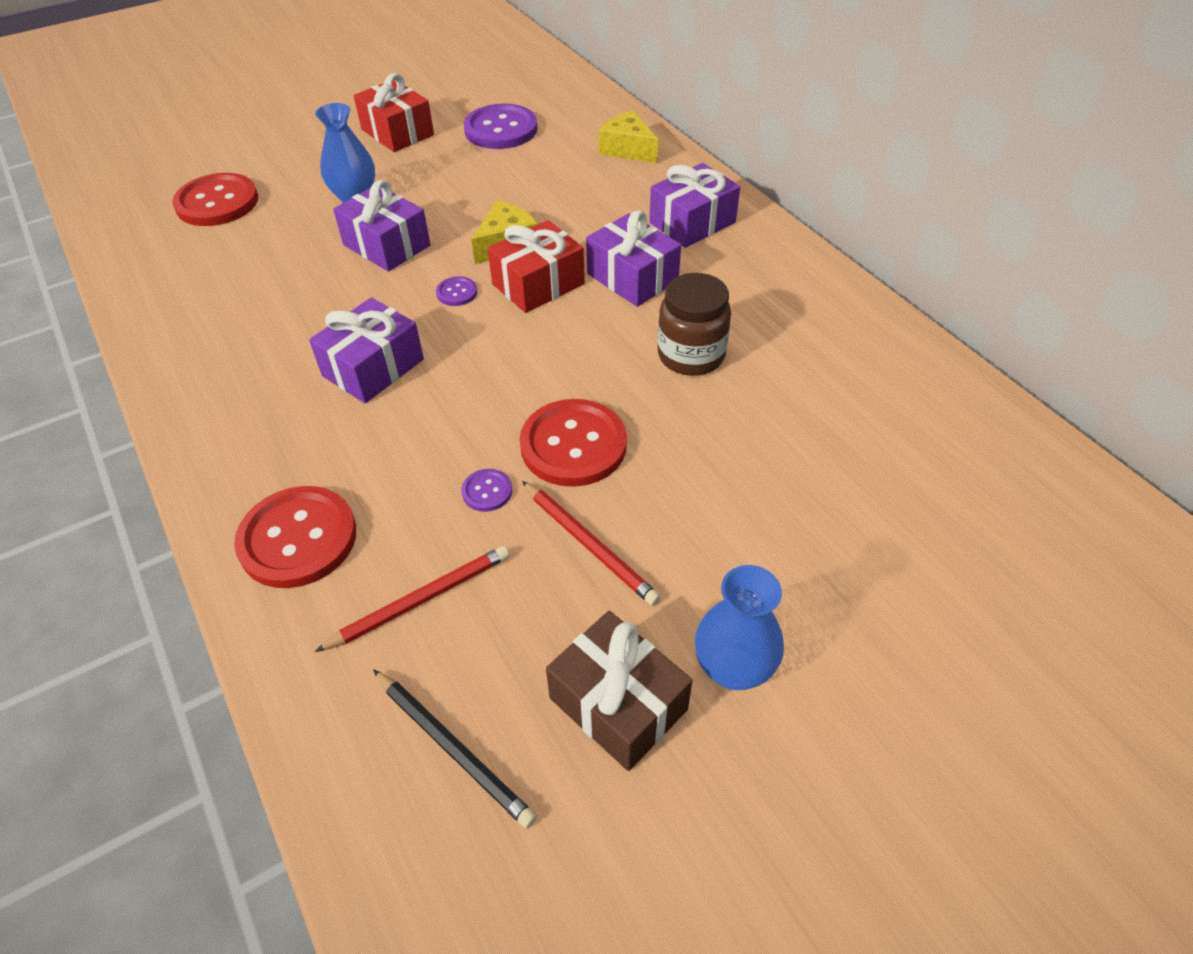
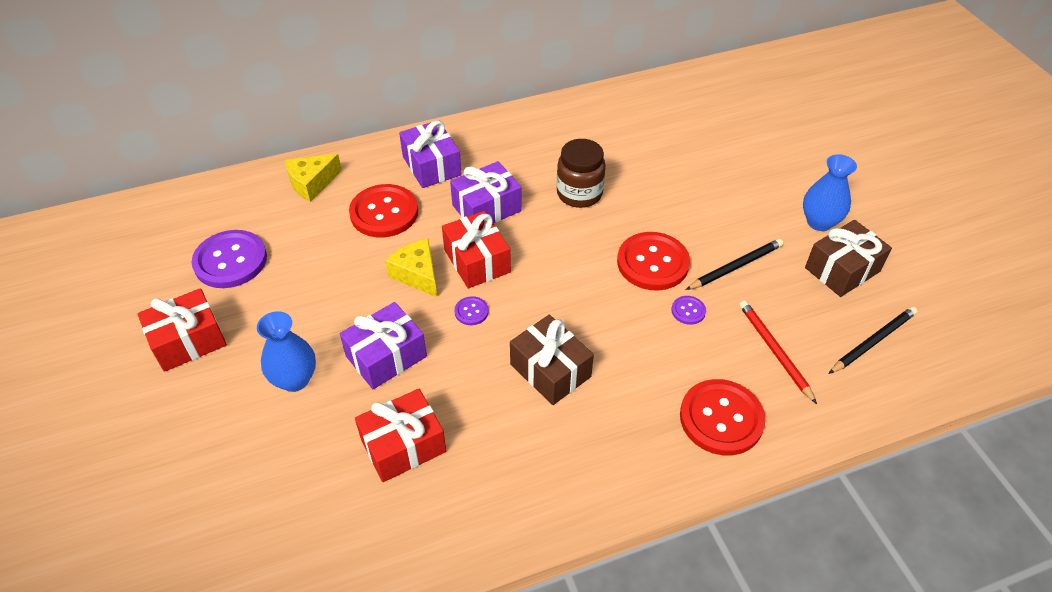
camera: 80 degrees left, 0 degrees up
red button [172,173,258,226] -> red button moved to [349,184,418,238]
purple gift [309,298,424,403] -> brown gift [510,315,594,405]
red pencil [522,481,661,606] -> black pencil [686,239,783,290]
none -> red gift [355,389,446,482]

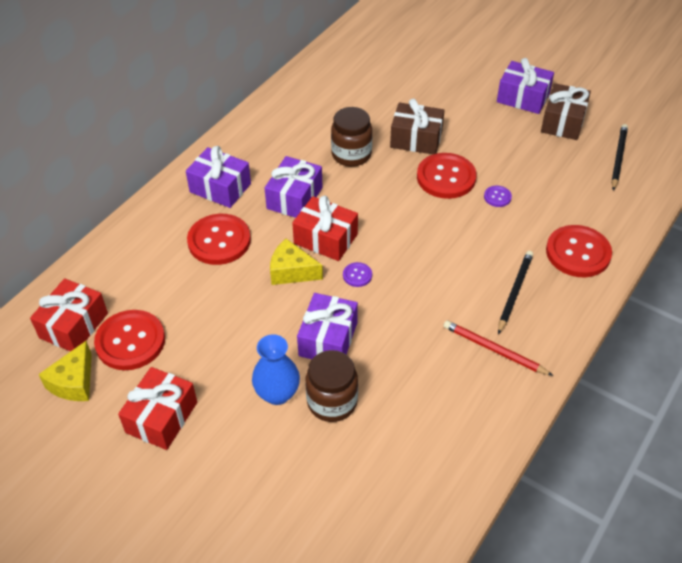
camera: 35 degrees left, 0 degrees up
purple button [192,230,267,288] -> red button [94,310,165,370]
yellow cheese [285,154,342,202] -> yellow cheese moved to [38,341,92,401]
red gift [355,389,446,482] -> red gift moved to [30,278,108,352]
brown gift [510,315,594,405] -> brown gift moved to [390,99,444,154]
black pencil [686,239,783,290] -> black pencil moved to [498,251,533,334]
red pencil [739,300,817,404] -> red pencil moved to [444,320,553,376]
blue vase [803,154,857,231] -> purple gift [497,58,554,114]
none -> brown jar [306,350,358,422]

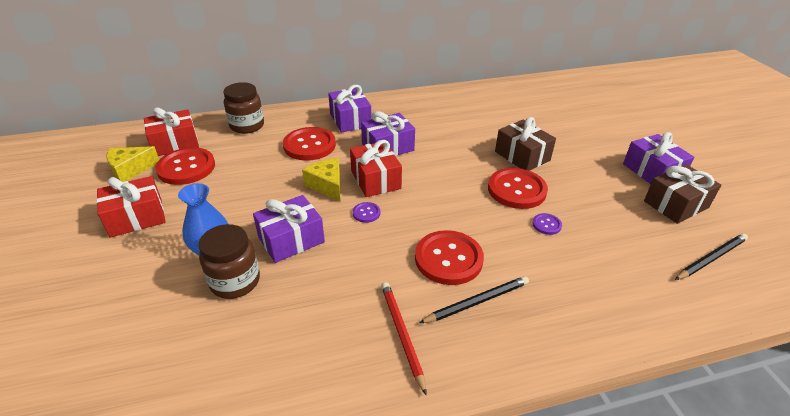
camera: 40 degrees right, 10 degrees down
brown jar [331,107,372,167] -> brown jar moved to [223,82,264,134]
red button [546,225,612,277] -> red button moved to [415,230,484,285]

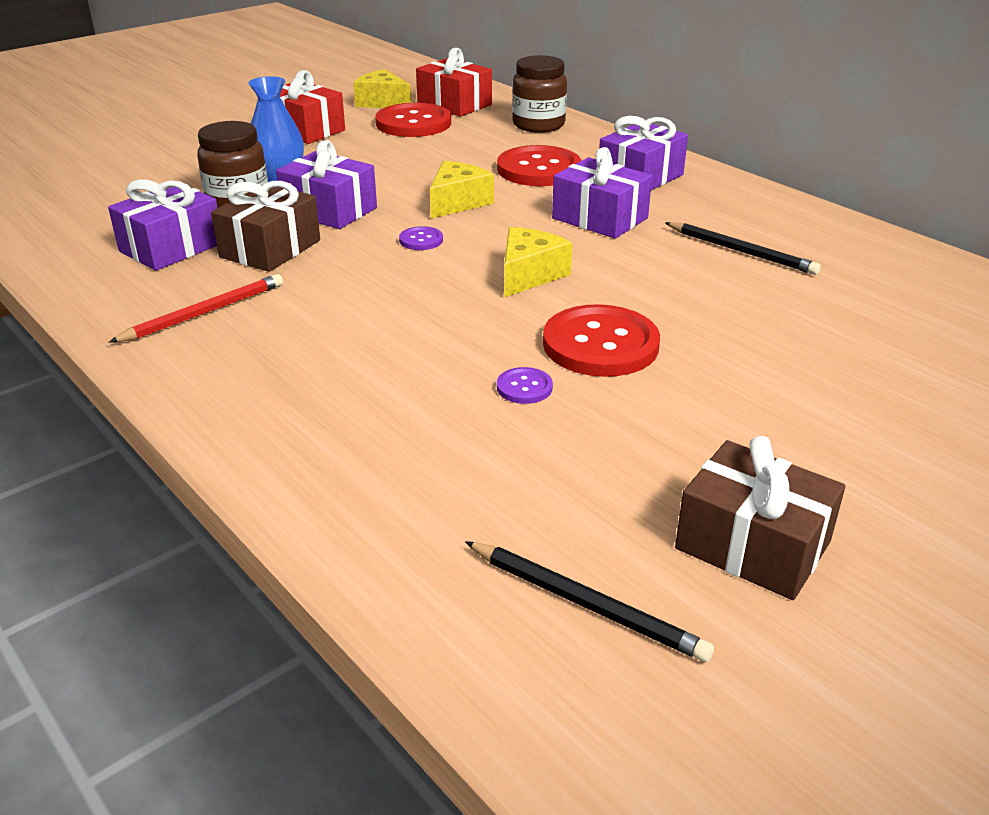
camera: 65 degrees right, 5 degrees down
red gift [350,140,402,197] -> none
red button [415,230,484,285] -> none
black pencil [419,276,529,323] -> black pencil moved to [665,222,821,275]
brown gift [495,117,556,171] -> brown gift moved to [211,181,320,272]
purple gift [623,132,694,184] -> purple gift moved to [108,179,218,271]
none -> yellow cheese [504,227,572,297]

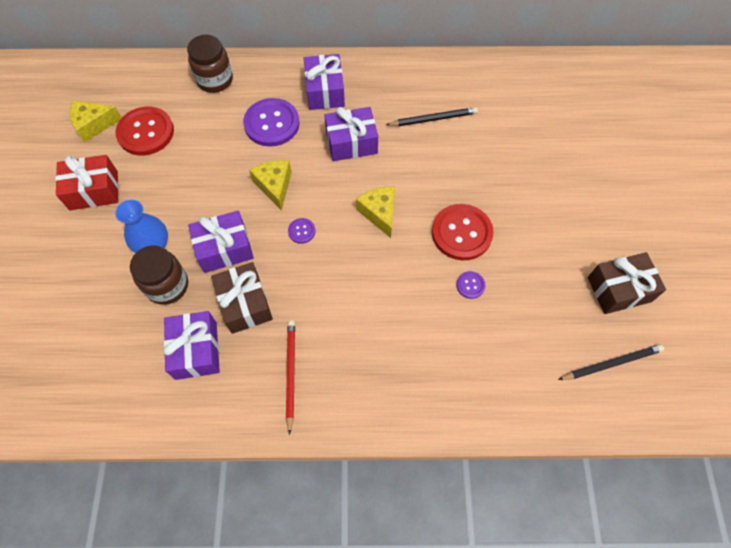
camera: 50 degrees left, 30 degrees up
red gift [416,48,492,117] -> none
red button [497,145,581,186] -> purple button [243,98,300,147]

